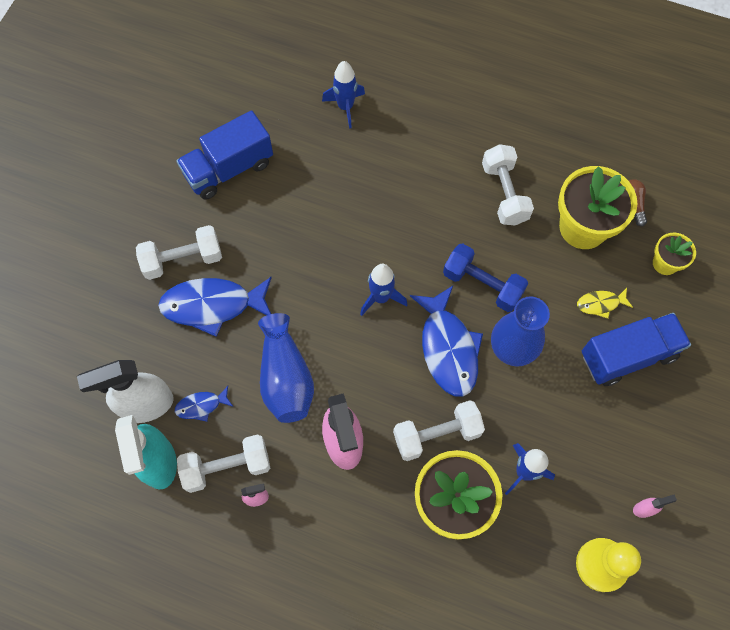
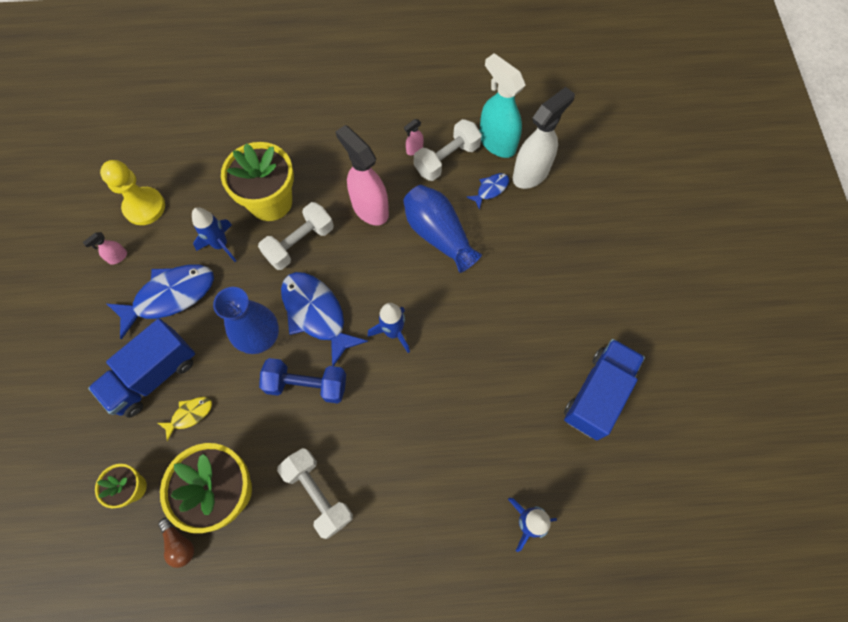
camera: 155 degrees right, 0 degrees up
white dumbbell [136,225,222,280] -> none
blue fish [158,277,272,337] -> blue fish moved to [107,265,214,340]

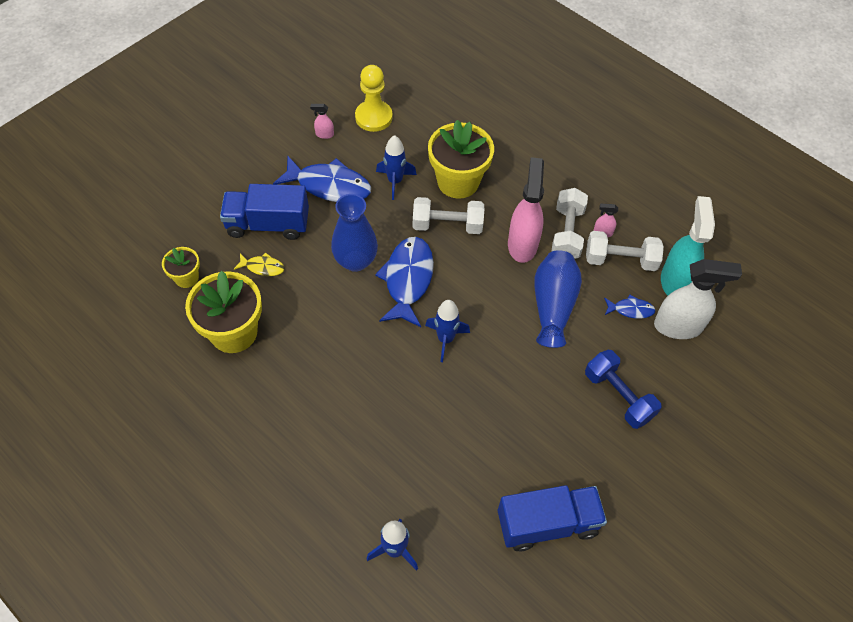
camera: 45 degrees right, 10 degrees down
brown light bulb [158,517,194,568] -> none
blue dumbbell [259,358,346,404] -> blue dumbbell moved to [585,350,662,429]
white dumbbell [277,448,353,539] -> white dumbbell moved to [551,188,588,259]

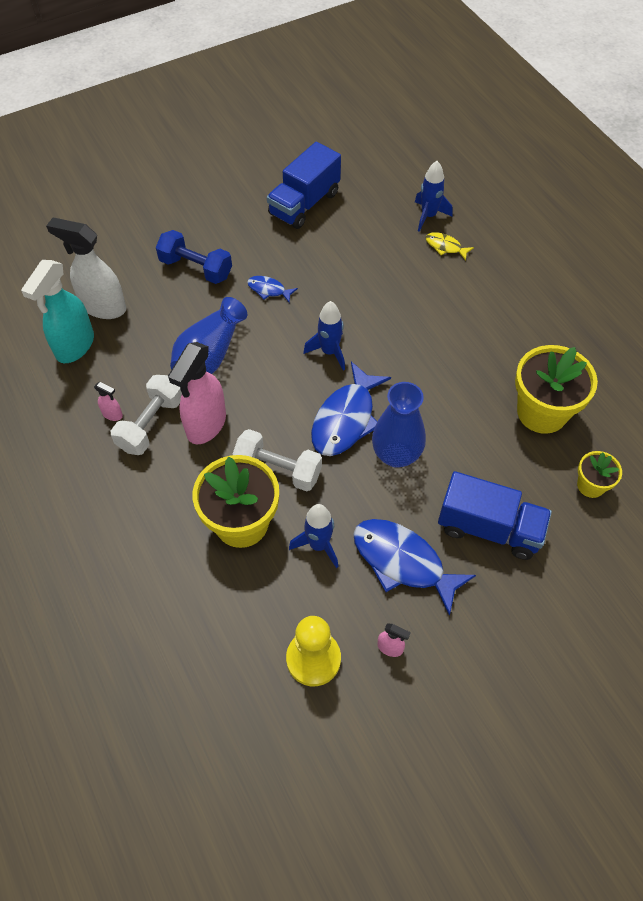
camera: 160 degrees left, 0 degrees up
yellow fish [234,252,285,276] -> yellow fish moved to [426,232,474,261]
blue truck [498,485,607,551] -> blue truck turned 60 degrees counterclockwise [267,142,341,229]
blue dumbbell [585,350,662,429] -> blue dumbbell turned 45 degrees counterclockwise [156,230,232,284]
white dumbbell [586,231,664,271] -> none
blue fish [604,294,655,319] -> blue fish moved to [247,276,298,303]

